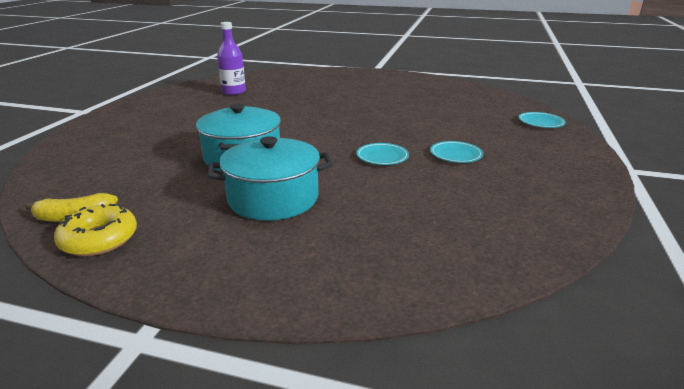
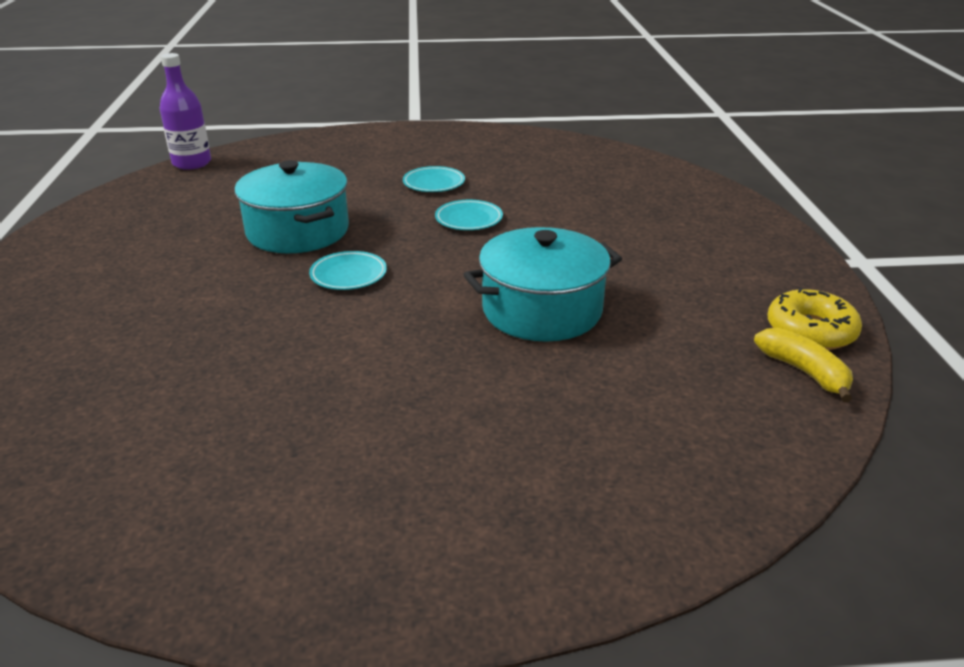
camera: 110 degrees left, 5 degrees up
turquoise pot [208,136,333,221] -> turquoise pot moved to [234,160,349,253]
purple bottle [217,22,246,95] -> purple bottle moved to [160,53,211,170]
turquoise plate [518,112,566,128] -> turquoise plate moved to [309,251,387,290]

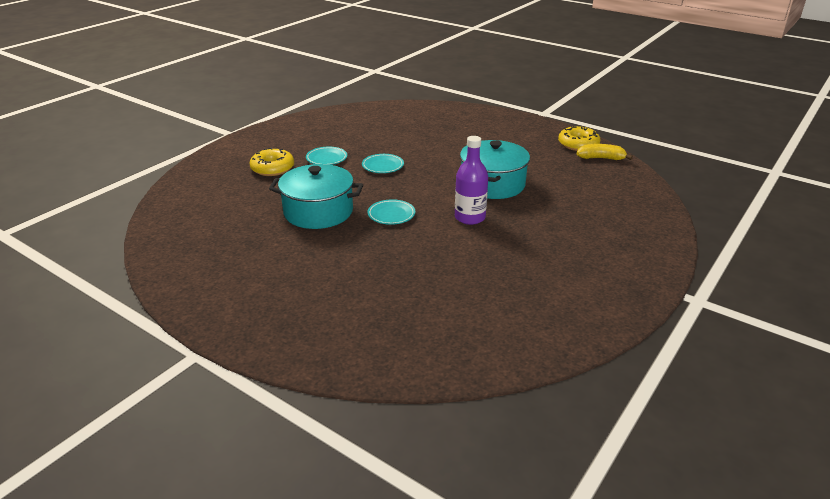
camera: 50 degrees left, 0 degrees up
purple bottle [160,53,211,170] -> purple bottle moved to [455,136,488,225]
none -> yellow donut [250,147,294,176]

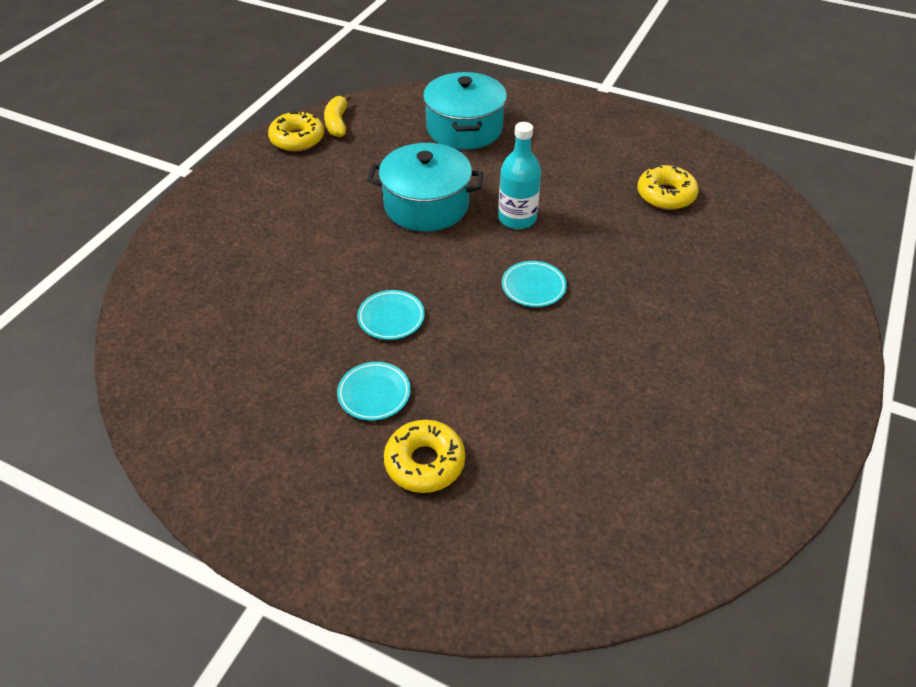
camera: 100 degrees left, 15 degrees up
turquoise pot [269,164,363,229] -> turquoise pot moved to [423,72,507,150]
purple bottle [455,136,488,225] -> turquoise bottle [499,122,541,229]
none -> yellow donut [637,164,699,210]

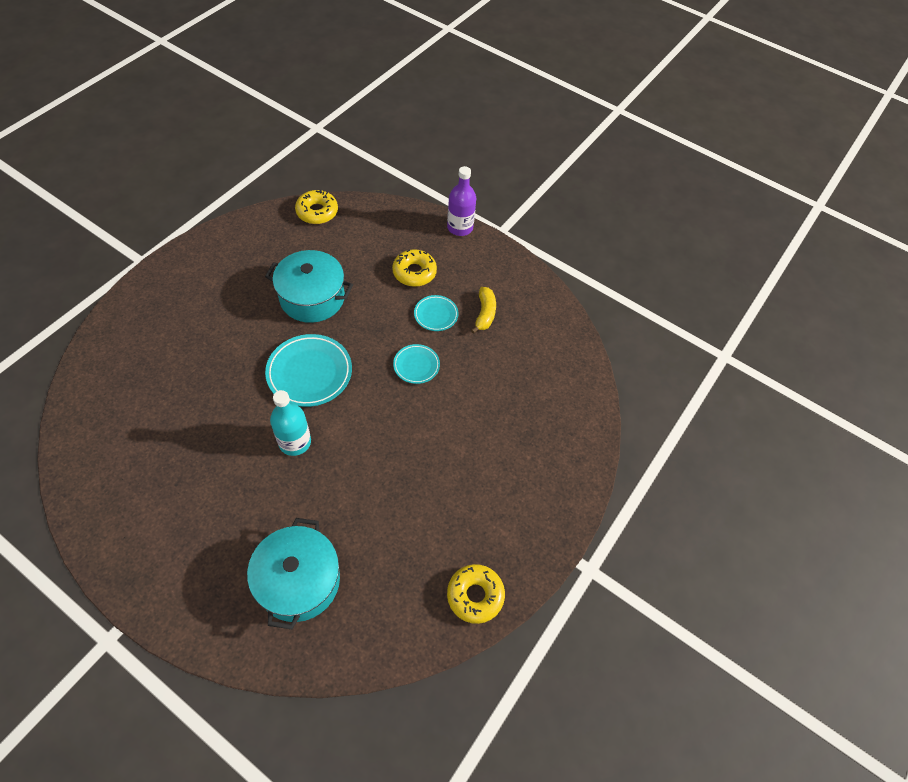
camera: 175 degrees left, 10 degrees up
yellow banana [324,94,352,137] -> yellow banana moved to [471,287,496,334]
turquoise pot [367,143,483,232] -> turquoise pot moved to [265,250,353,323]
turquoise plate [502,261,567,307] -> turquoise plate [265,334,352,407], size x1.79
yellow donut [637,164,699,210] -> yellow donut moved to [295,190,338,224]
none -> purple bottle [447,166,476,236]

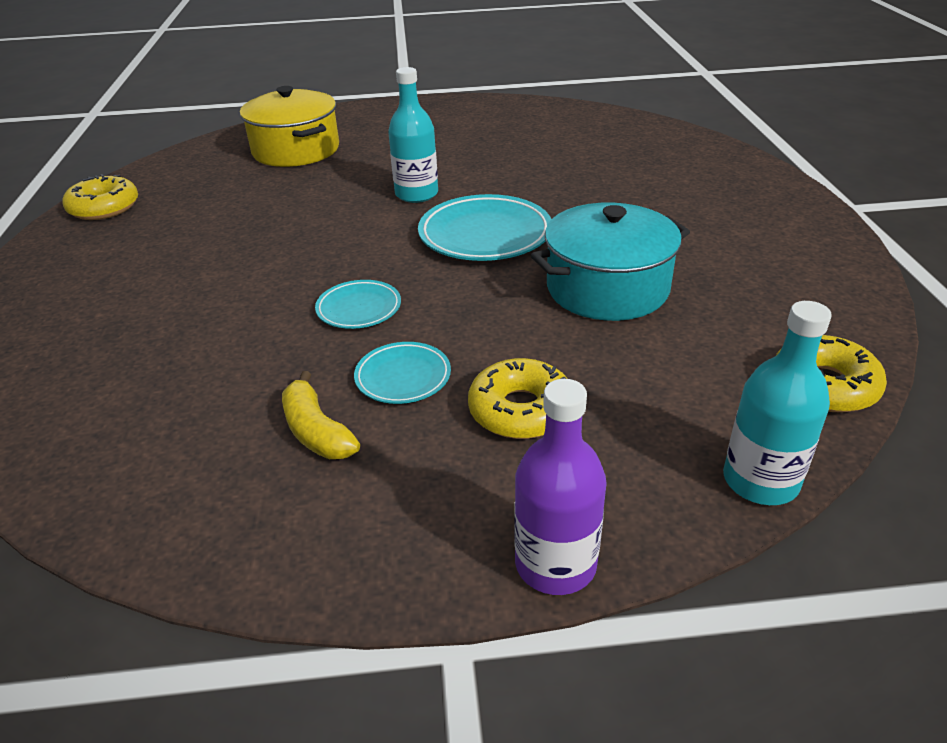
camera: 145 degrees right, 20 degrees down
turquoise pot [247,518,340,629] -> yellow pot [240,86,339,167]
none -> turquoise bottle [723,301,831,505]

